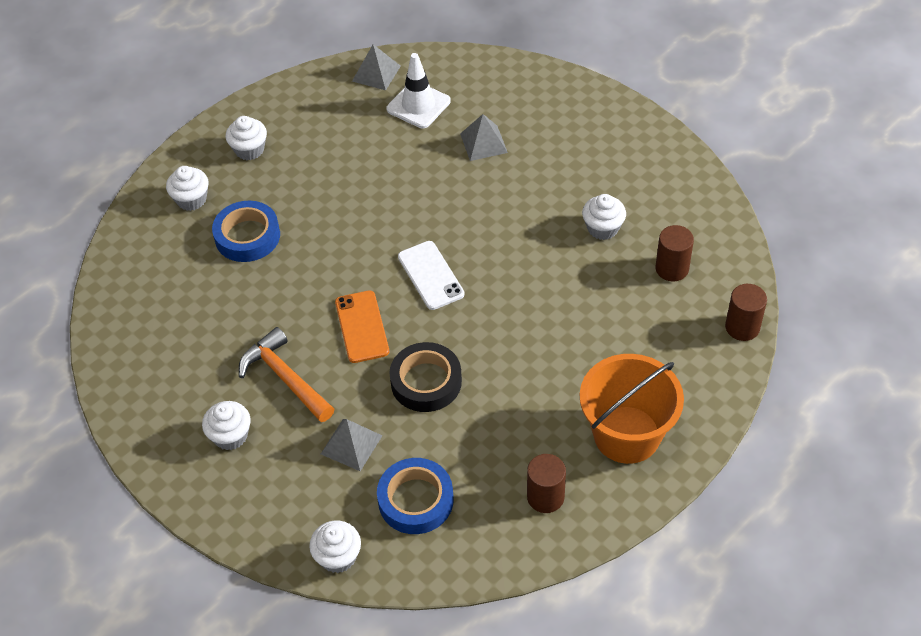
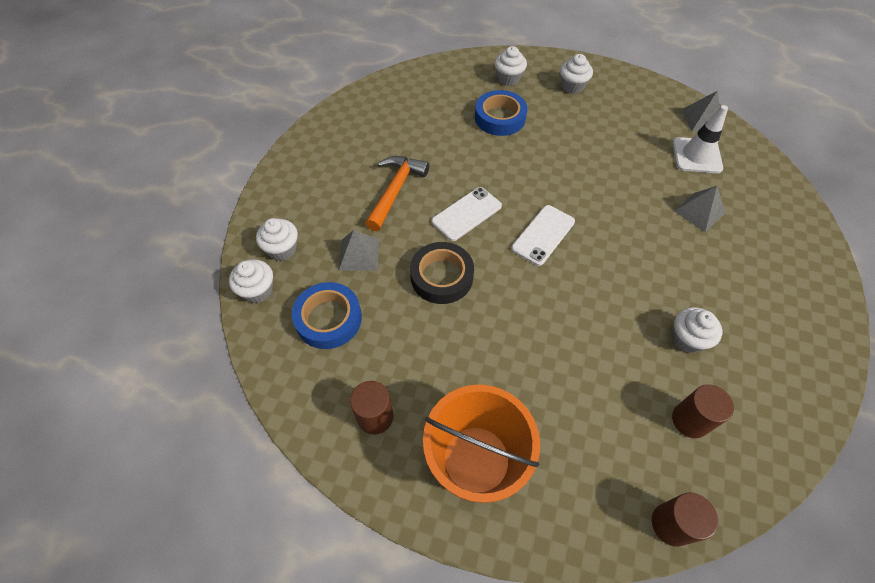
camera: 60 degrees right, 5 degrees up
white cupcake [202,401,251,450] -> white cupcake moved to [256,218,298,261]
orange phone [335,290,389,363] -> white phone [432,187,502,241]

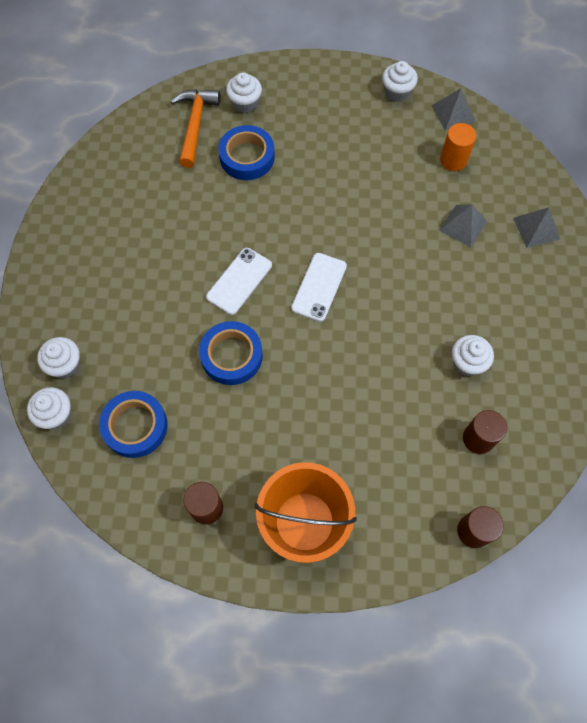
camera: 15 degrees left, 10 degrees up
grey pyramid [339,230,379,271] -> grey pyramid moved to [513,207,560,248]
orange hammer [365,156,429,231] -> orange hammer moved to [171,89,220,168]
black tape [410,242,474,304] -> blue tape [199,321,263,385]
white cupcake [560,54,593,94] -> white cupcake moved to [382,61,418,102]
white traffic cone [673,105,728,174] -> orange cylinder [440,123,476,171]

